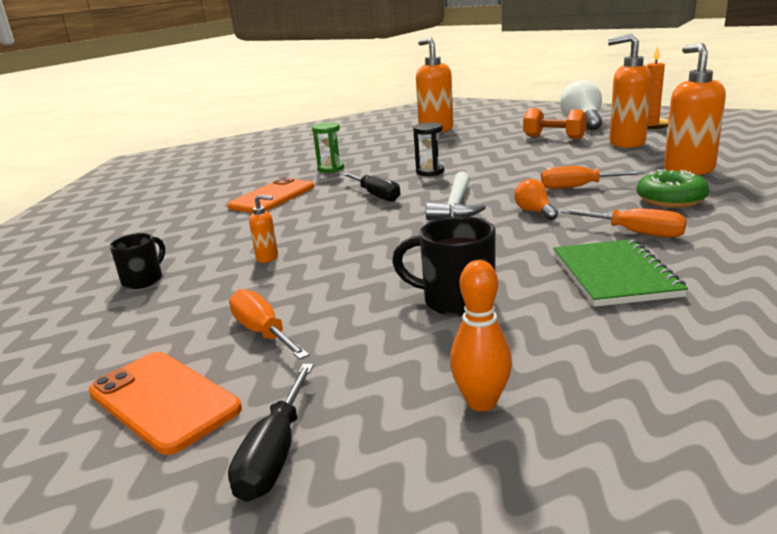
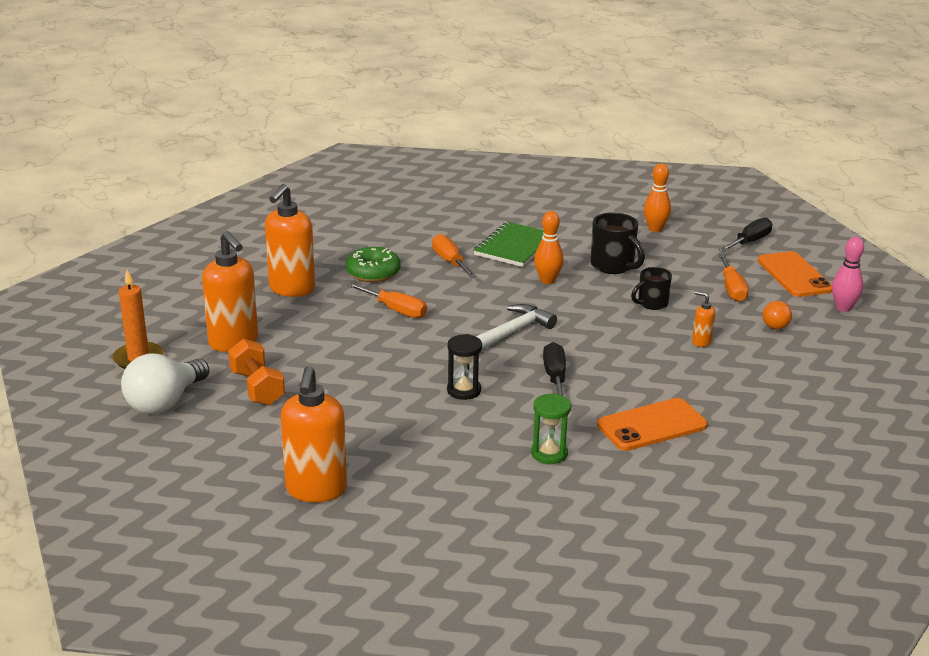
camera: 150 degrees left, 5 degrees up
black mug [110,233,165,289] -> black mug moved to [631,267,672,310]
orange light bulb [514,179,558,220] -> orange light bulb moved to [763,301,792,329]
none -> orange bowling pin [534,211,564,284]
none -> pink bowling pin [832,237,864,312]

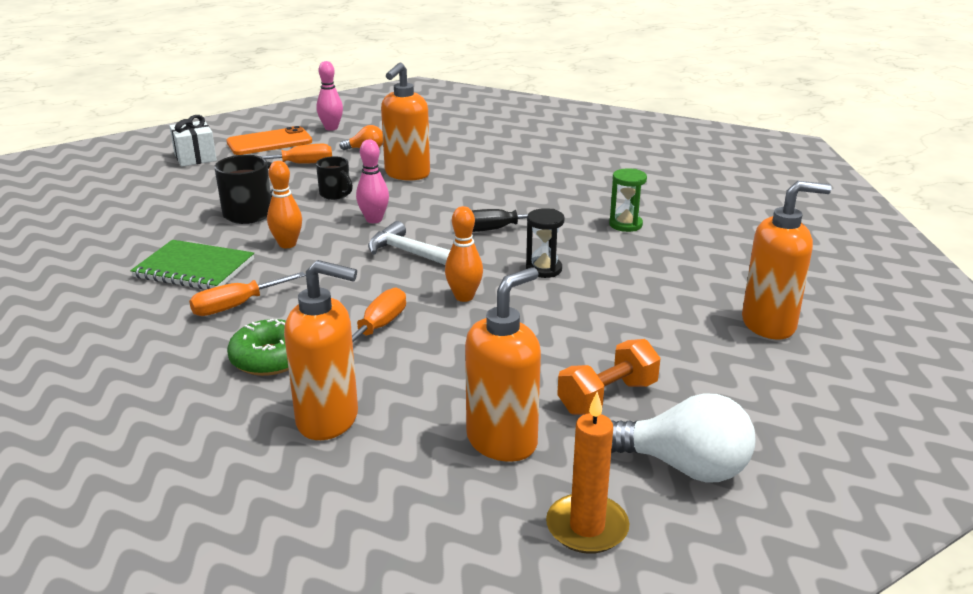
camera: 100 degrees left, 0 degrees up
orange phone [597,398,708,451] -> none
orange bowling pin [644,164,671,232] -> orange bowling pin moved to [445,206,483,302]
orange soap dispenser [692,291,715,347] -> orange soap dispenser [381,62,430,181], size x2.21
black screwdriver [719,217,772,252] -> white gift [170,115,217,167]
none -> pink bowling pin [356,139,389,223]

